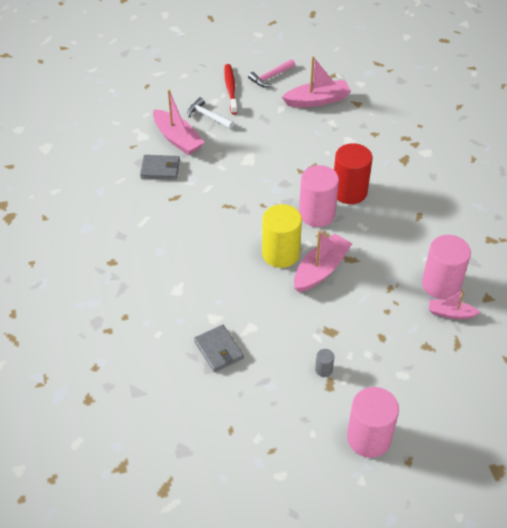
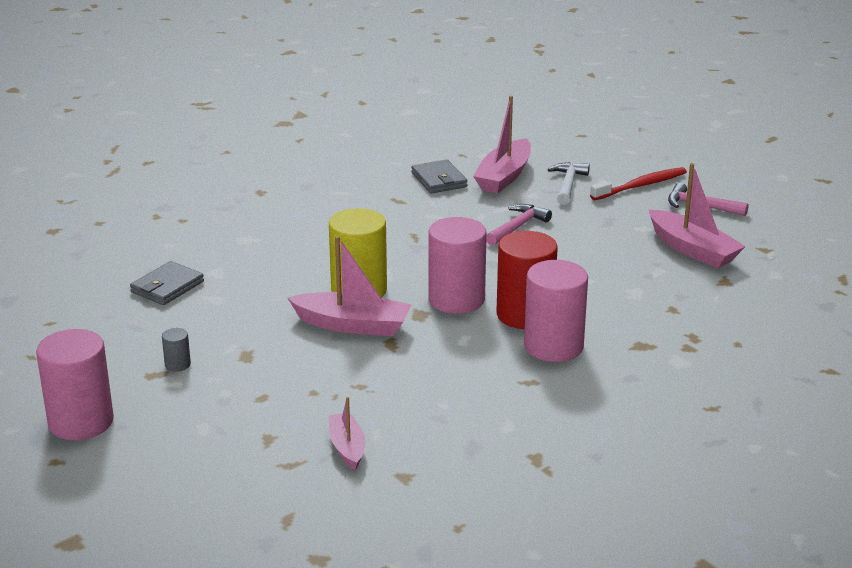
camera: 65 degrees right, 20 degrees down
pink cylinder [422,235,471,300] -> pink cylinder moved to [524,260,588,362]
none -> pink hammer [486,204,552,246]

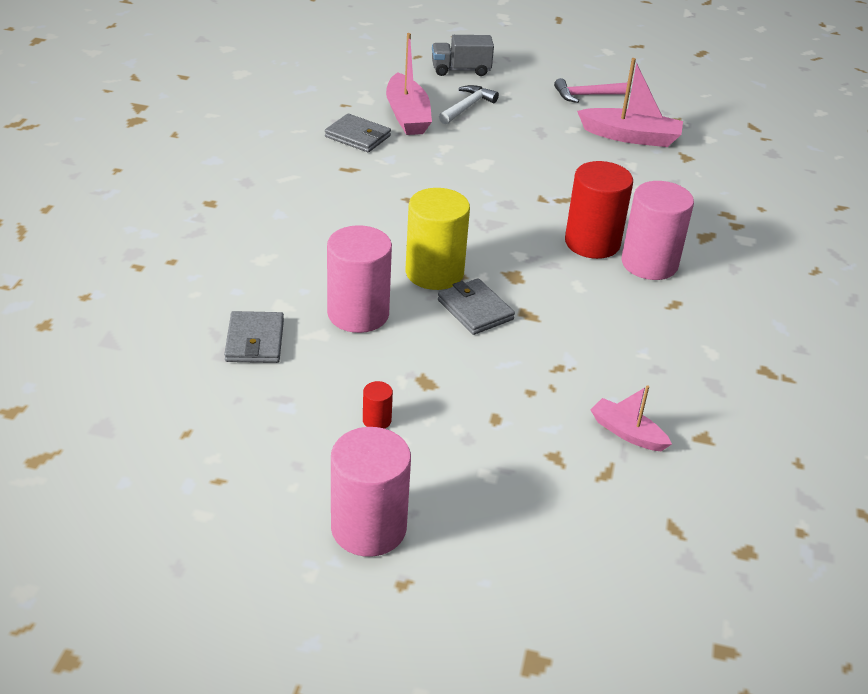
camera: 40 degrees left, 10 degrees up
grey cylinder [162,328,191,372] -> red cylinder [363,381,393,429]
pink boat [288,236,412,336] -> grey wallet [438,278,515,335]
pink cylinder [428,217,487,314] -> pink cylinder moved to [327,225,392,333]
pink hammer [486,204,552,246] -> none
white hammer [548,162,590,205] -> white hammer turned 60 degrees clockwise [439,85,499,124]
red toothbrush [590,167,687,200] -> none
none -> grey truck [432,35,494,76]

